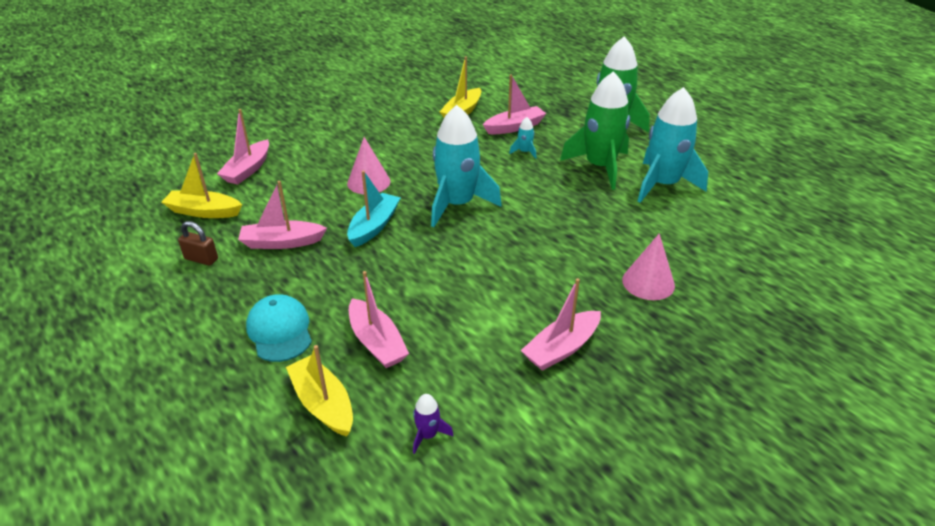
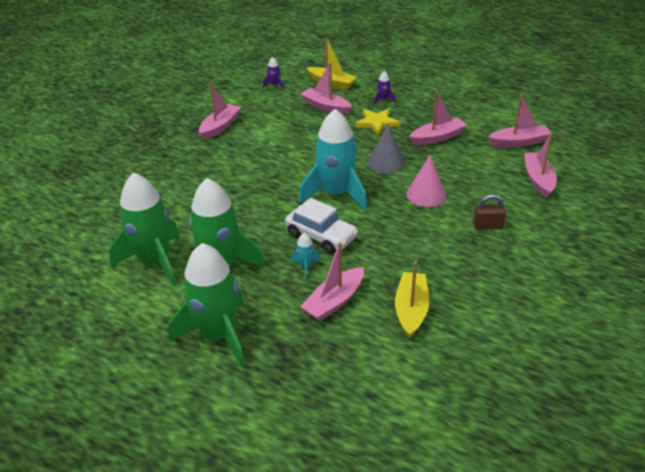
camera: 160 degrees right, 0 degrees up
yellow boat [162,153,242,218] -> pink boat [488,94,551,147]
brown padlock [178,221,218,266] -> brown padlock moved to [473,194,506,230]
turquoise cap [246,294,312,362] -> purple rocket [373,71,396,104]
turquoise boat [347,170,400,247] -> grey cone [368,124,405,173]
pink cone [622,233,675,300] -> none
turquoise rocket [638,87,708,203] -> green rocket [109,173,180,286]
none -> white car [285,198,358,254]
none -> yellow star [355,109,400,135]

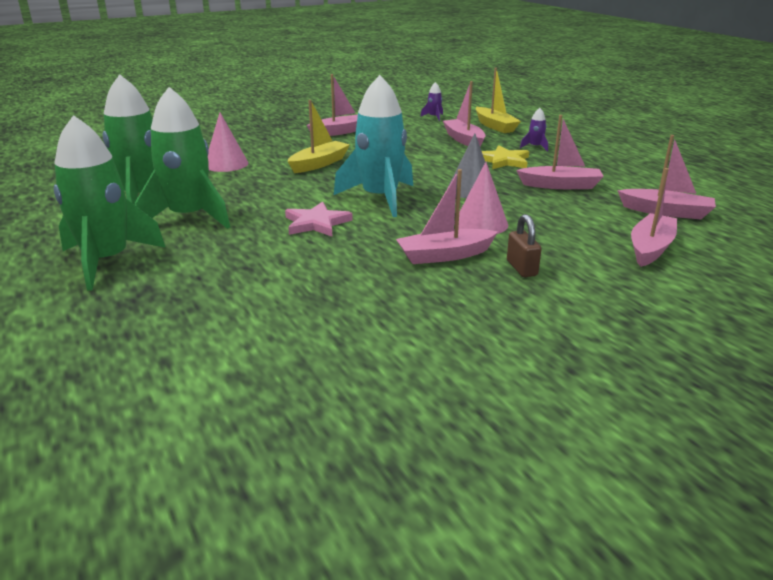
camera: 30 degrees right, 10 degrees down
white car [285,198,358,254] -> pink star [285,202,353,237]
turquoise rocket [291,233,321,279] -> none
pink boat [300,242,364,321] -> pink boat moved to [396,169,498,264]
yellow boat [395,261,429,338] -> yellow boat moved to [287,100,350,173]
brown padlock [473,194,506,230] -> brown padlock turned 45 degrees clockwise [507,214,541,277]
none -> pink cone [208,112,249,172]

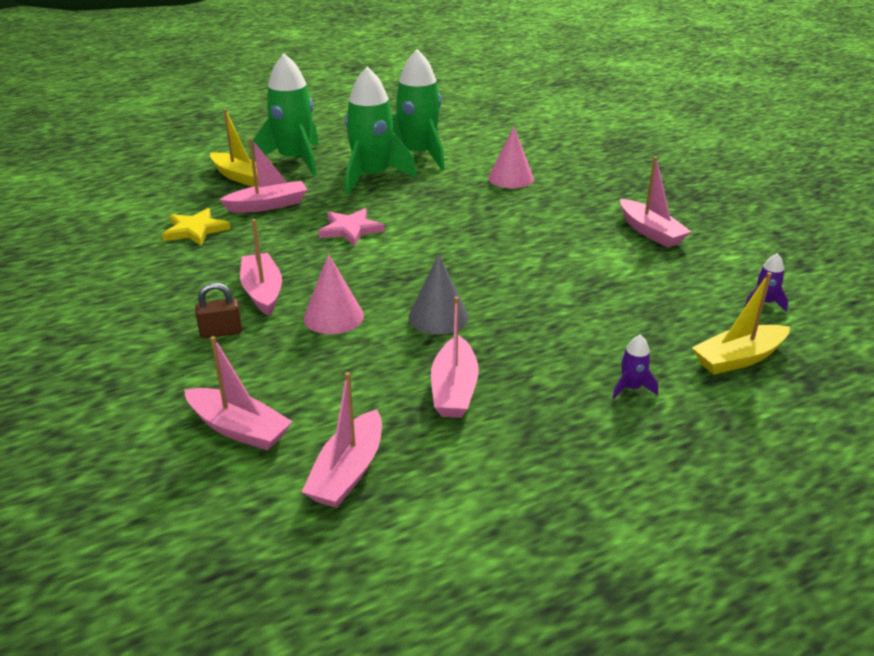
camera: 90 degrees right, 5 degrees up
yellow boat [287,100,350,173] -> yellow boat moved to [210,109,259,187]
turquoise rocket [334,75,413,217] -> none
pink boat [443,81,486,147] -> pink boat moved to [219,138,307,213]
yellow star [482,145,529,169] -> yellow star moved to [162,208,230,246]

